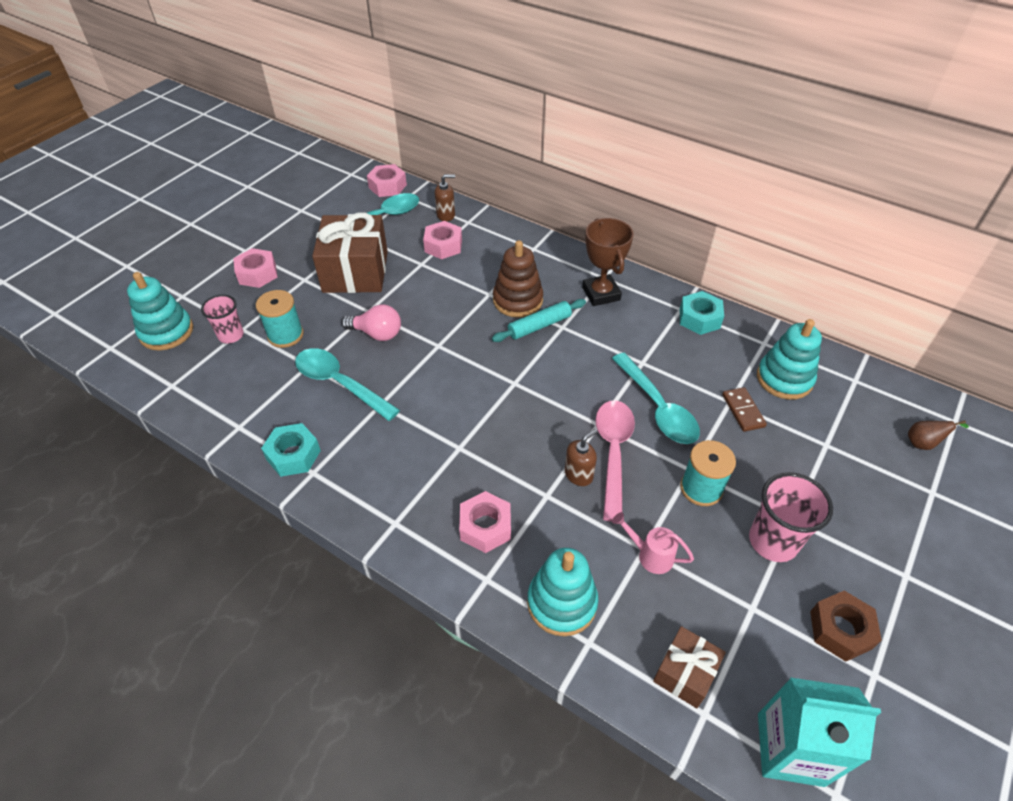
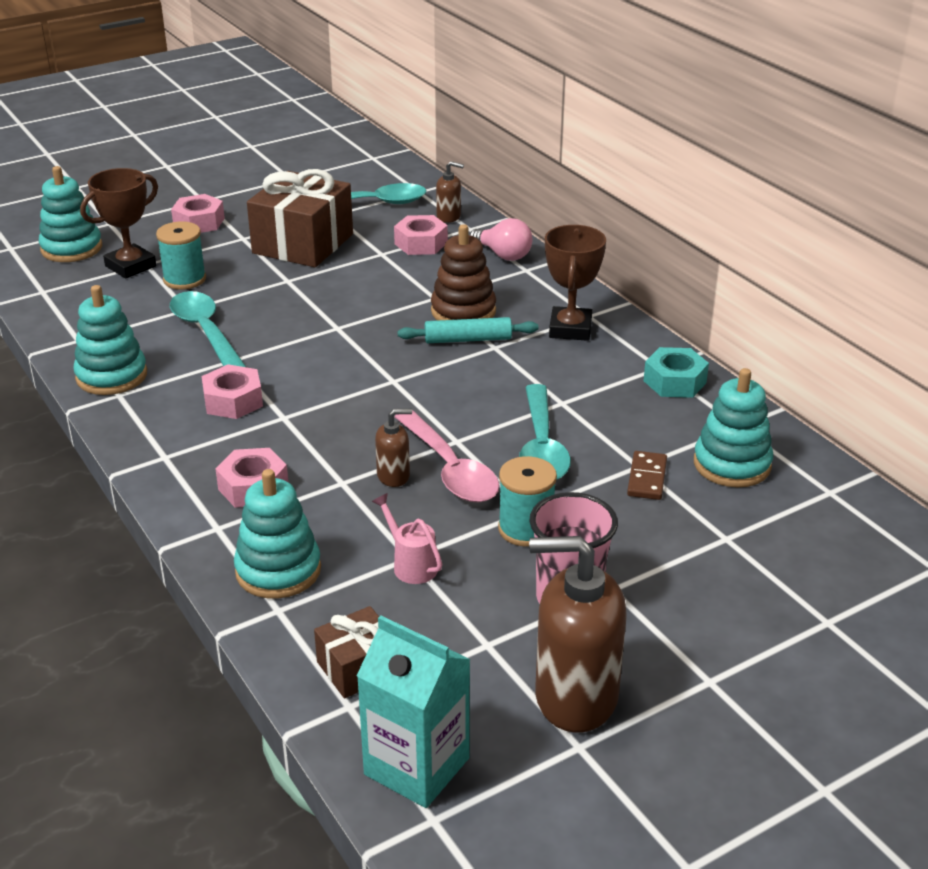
camera: 25 degrees right, 15 degrees down
pink cup [201,295,244,343] -> brown trophy [80,168,158,279]
turquoise nut [261,423,321,477] -> turquoise stacking toy [73,285,147,395]
pink light bulb [341,304,401,341] -> pink light bulb moved to [470,218,532,261]
pink nut [367,164,407,197] -> pink nut moved to [201,364,263,419]
pink spoon [596,400,635,522] -> pink spoon turned 120 degrees clockwise [395,410,499,503]
brown nut [810,591,882,662] -> brown soap dispenser [529,536,627,732]
brown pear [908,420,969,450] -> none

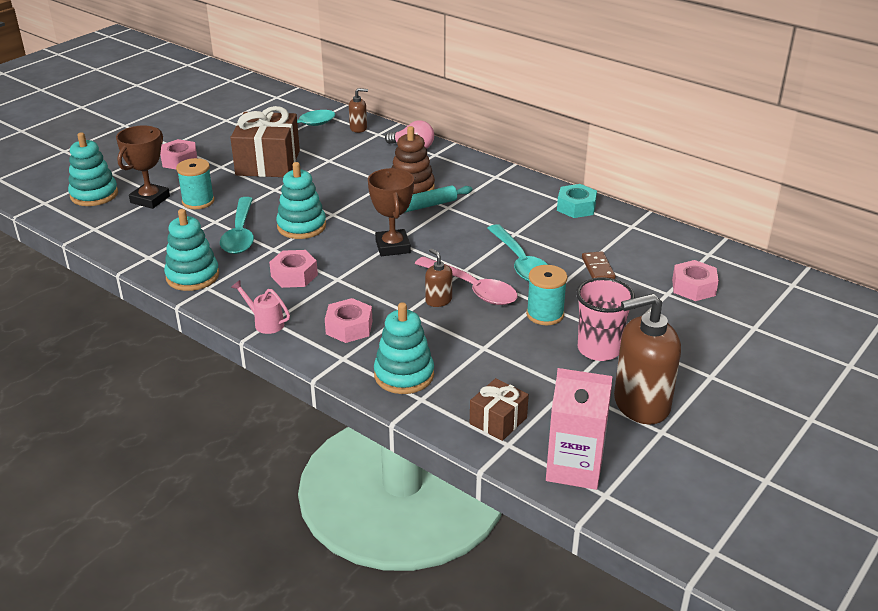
camera: 20 degrees left, 0 degrees up
turquoise spoon [170,291,246,367] -> turquoise spoon turned 135 degrees counterclockwise [220,197,254,254]
turquoise carton [357,615,470,808] -> pink carton [546,368,613,490]
pink watering can [372,493,442,584] -> pink watering can moved to [231,280,290,334]
brown soap dispenser [375,408,412,487] -> brown soap dispenser turned 90 degrees counterclockwise [425,248,452,307]
pink nut [394,215,448,255] -> pink nut moved to [672,260,719,301]
brown trophy [545,225,606,341] -> brown trophy moved to [368,168,414,256]
turquoise stacking toy [694,368,773,487] -> turquoise stacking toy moved to [276,162,326,239]

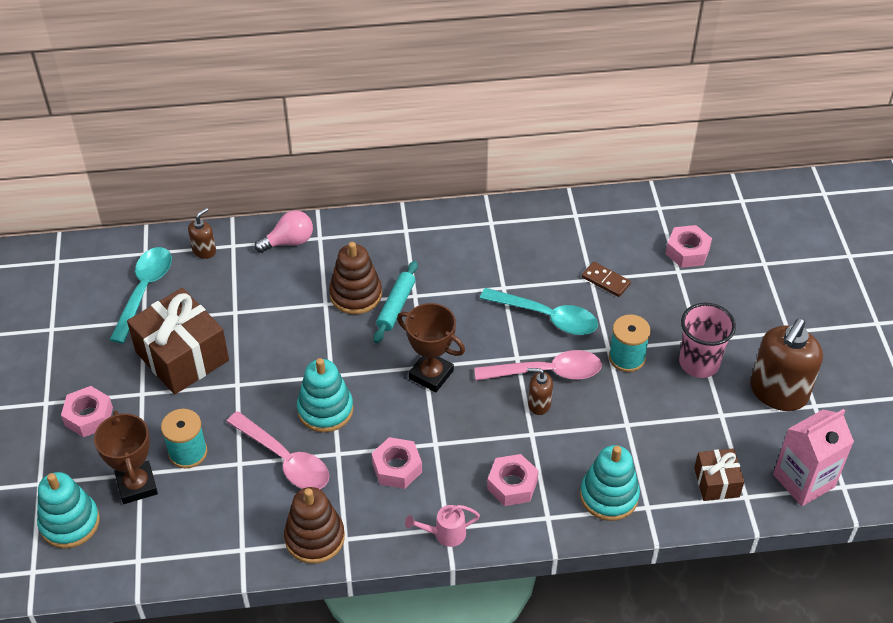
camera: 45 degrees left, 15 degrees up
turquoise stacking toy [164,209,219,291] -> brown stacking toy [284,487,345,564]
turquoise spoon [220,197,254,254] -> pink spoon [227,411,329,489]
turquoise nut [557,184,597,218] -> none

